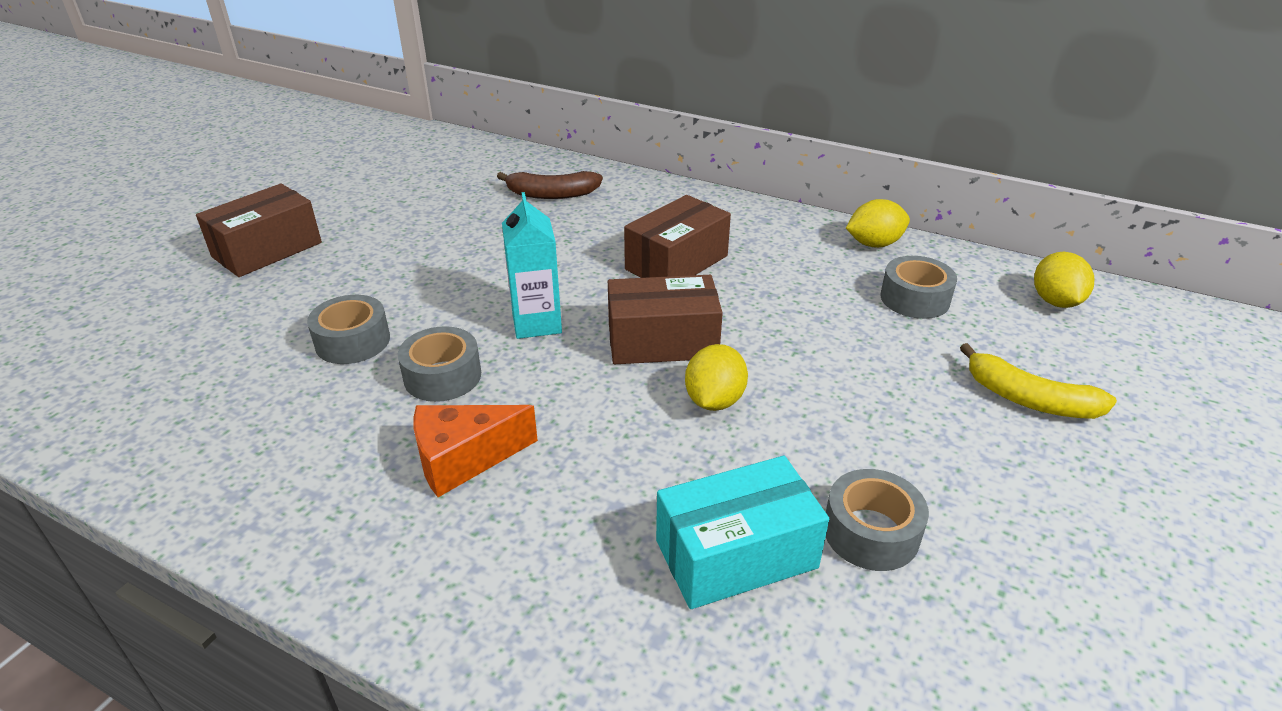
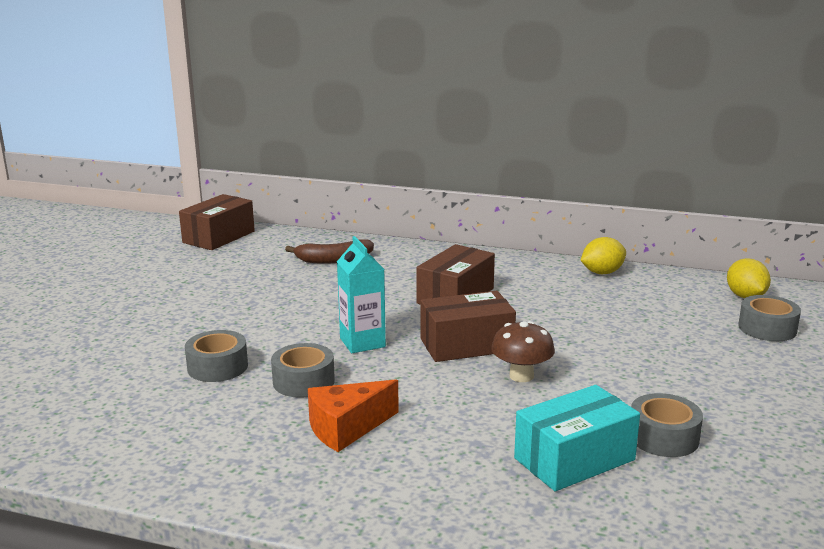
camera: 10 degrees left, 15 degrees down
brown box [196,184,322,277] -> brown box moved to [179,194,255,250]
yellow lemon [685,344,748,411] -> brown mushroom [491,321,555,382]
grey tape [880,256,957,319] -> grey tape moved to [738,295,801,341]
yellow banana [960,343,1117,419] -> none

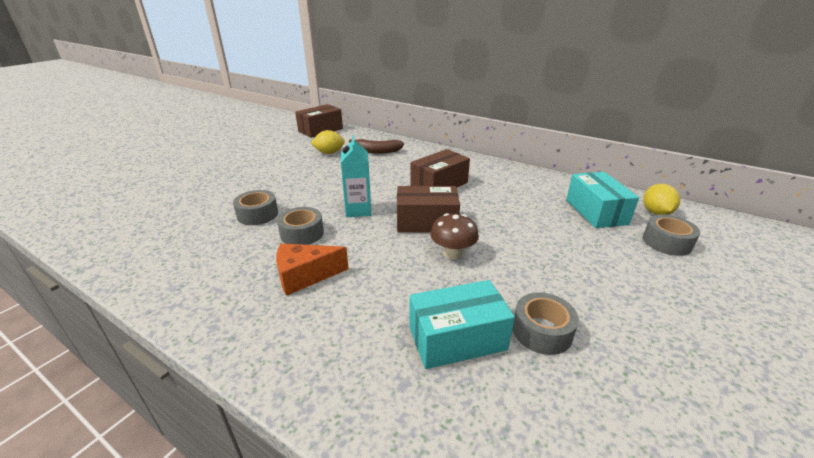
camera: 15 degrees right, 10 degrees up
yellow lemon [581,237,626,274] -> yellow lemon moved to [311,130,345,154]
none -> turquoise box [566,172,639,228]

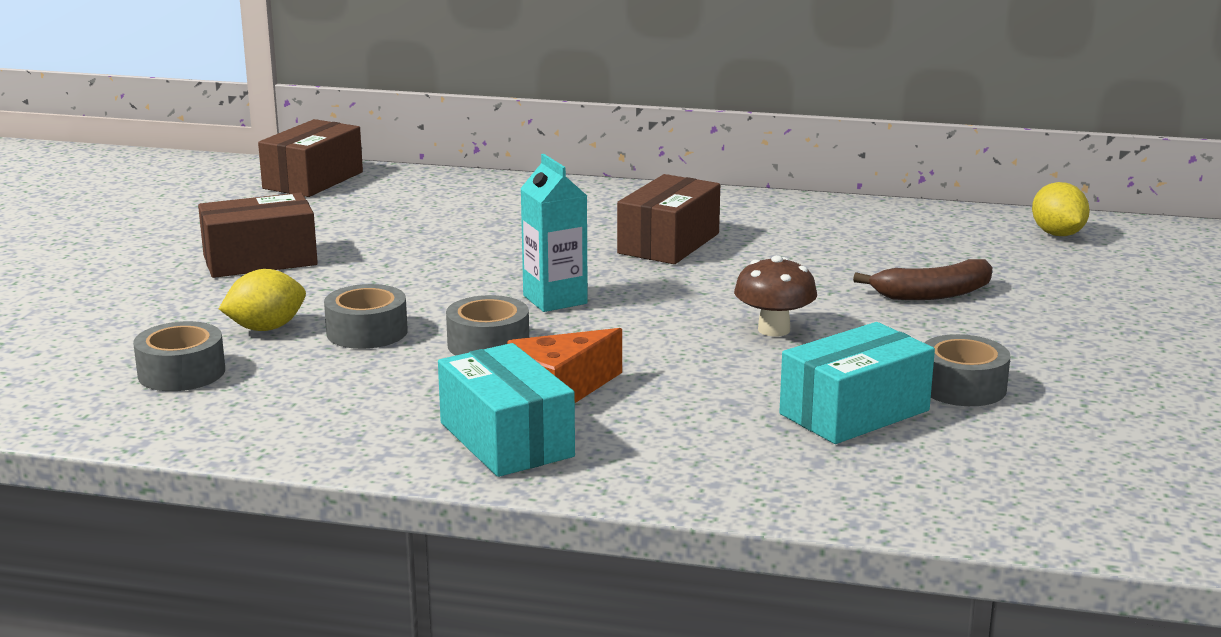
camera: 20 degrees left, 10 degrees down
yellow lemon [311,130,345,154] -> yellow lemon moved to [219,269,306,331]
brown banana [349,139,404,153] -> brown banana moved to [853,259,993,300]
brown box [397,186,460,233] -> brown box moved to [198,192,318,278]
turquoise box [566,172,639,228] -> turquoise box moved to [438,343,575,477]
grey tape [643,215,700,256] -> grey tape moved to [133,321,225,391]

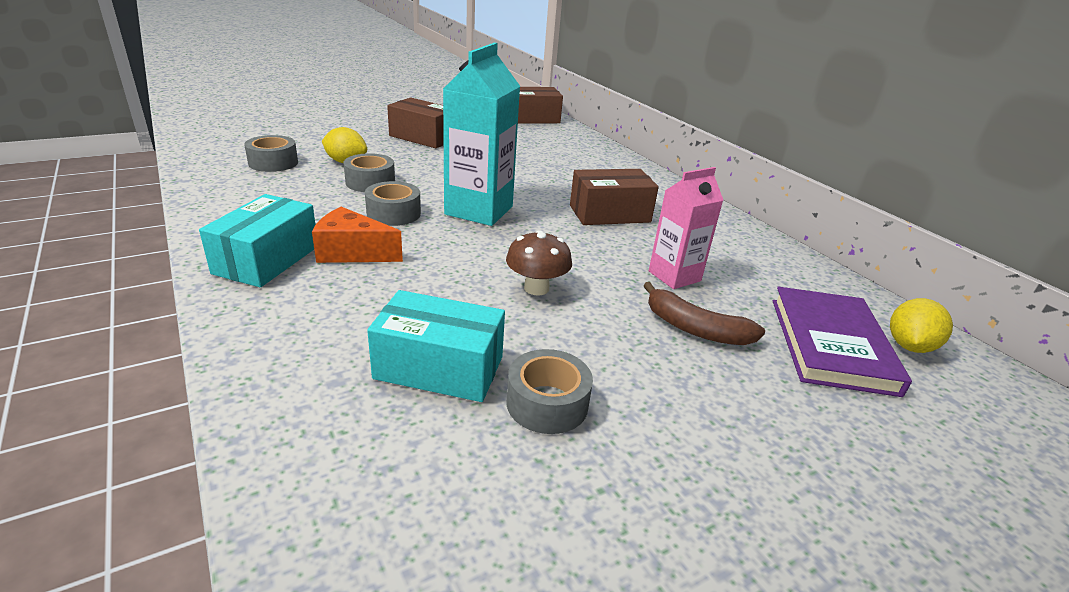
camera: 45 degrees right, 10 degrees up
turquoise carton [520,154,588,312] -> turquoise carton [443,43,520,226], size x1.59
none -> pink carton [649,167,723,289]
none -> purple book [773,287,912,397]

